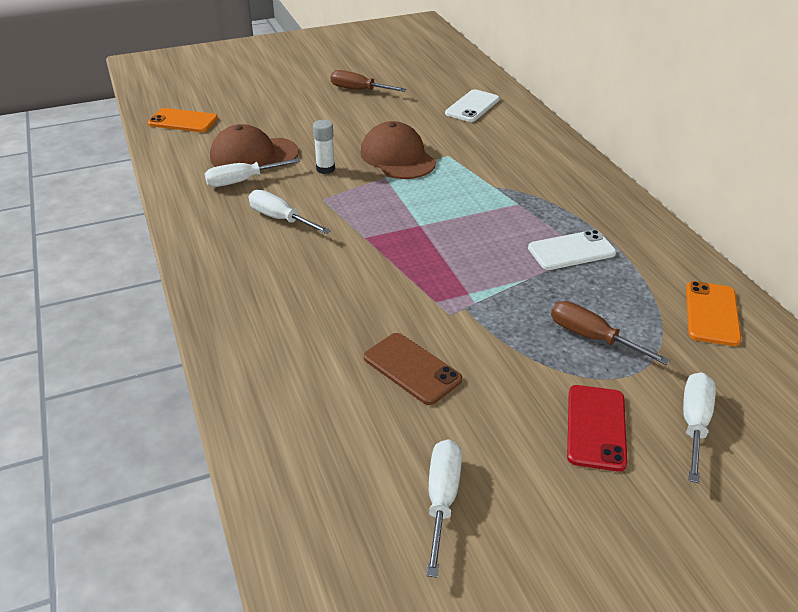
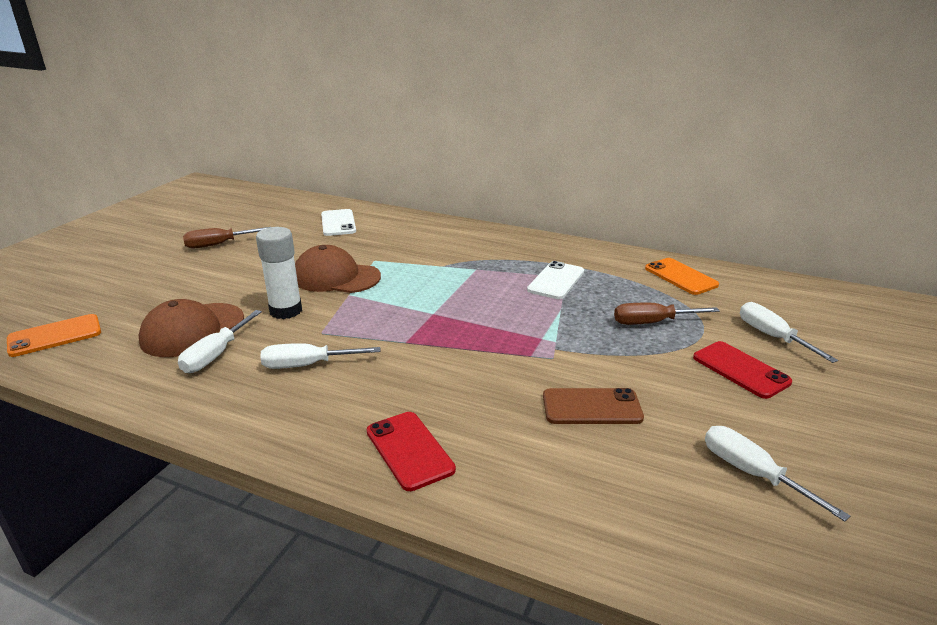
camera: 45 degrees left, 10 degrees down
white glue stick [313,120,335,174] -> white glue stick [256,227,302,319], size x1.56
none -> red phone [367,412,456,491]

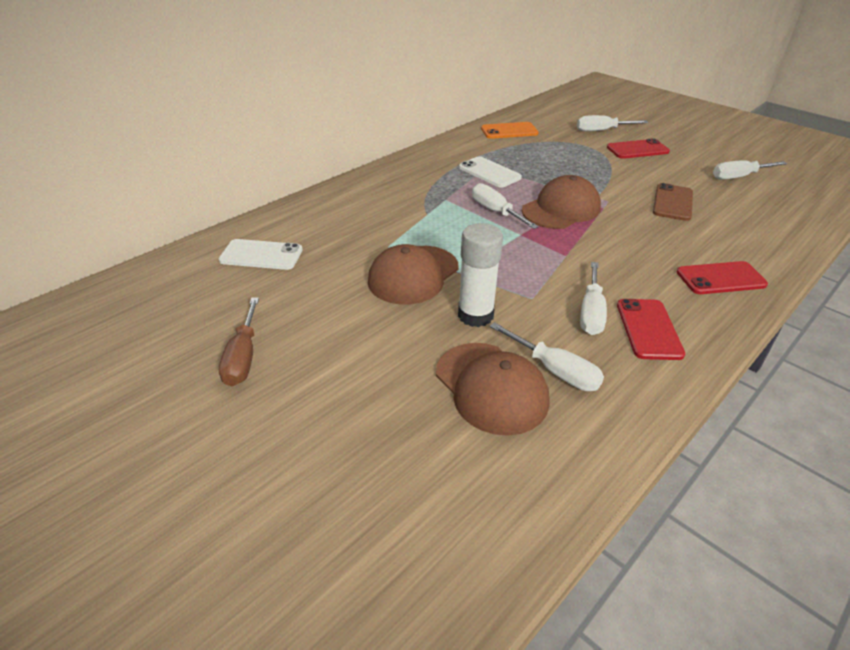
camera: 70 degrees left, 10 degrees up
orange phone [7,314,101,357] -> none
brown screwdriver [614,303,720,325] -> none
none -> white screwdriver [472,183,539,229]
none -> brown cap [522,175,601,229]
none -> red phone [617,299,685,360]

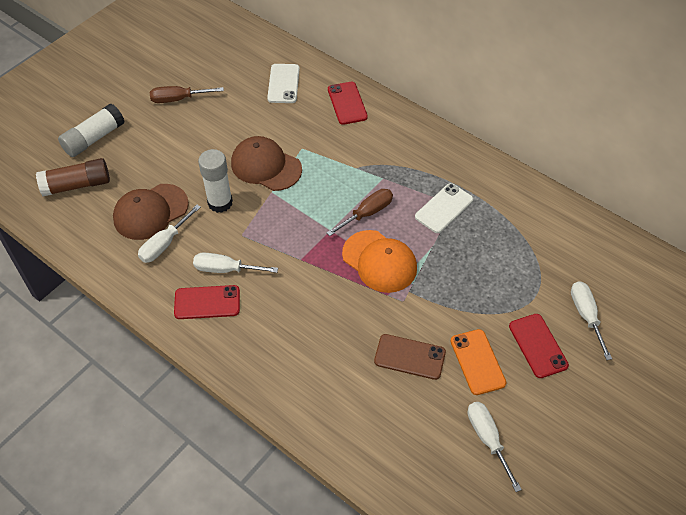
camera: 85 degrees right, 15 degrees up
white screwdriver [472,183,539,229] -> brown screwdriver [326,189,393,236]
orange phone [481,122,539,139] -> orange phone moved to [451,329,506,395]
brown cap [522,175,601,229] -> orange cap [342,230,417,293]
red phone [677,261,768,294] -> red phone moved to [328,82,368,125]
none -> brown glue stick [36,158,110,197]
none -> white glue stick [58,104,125,157]

